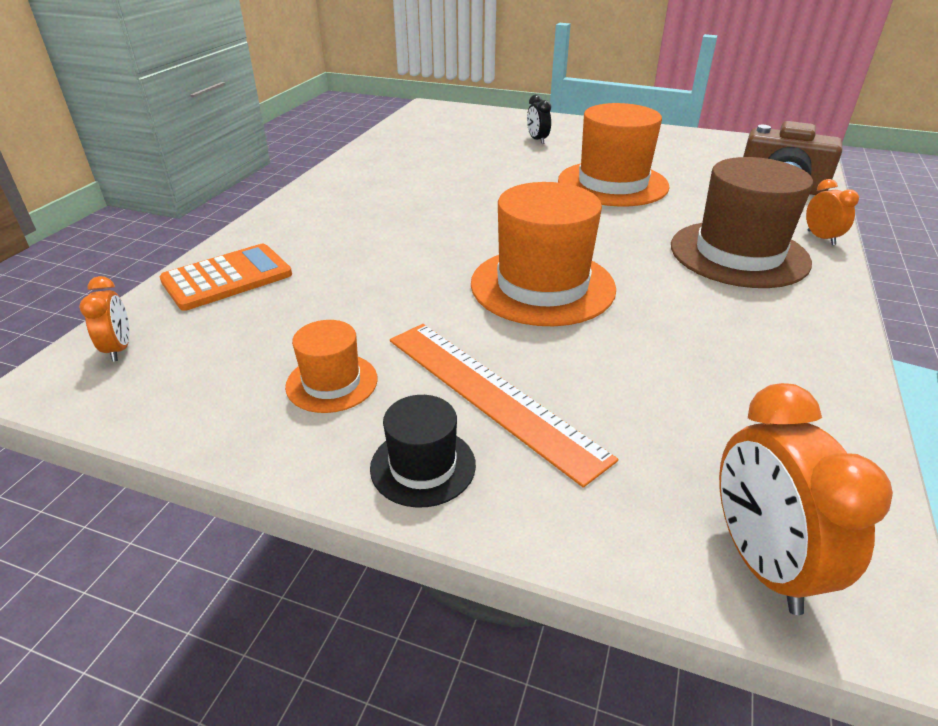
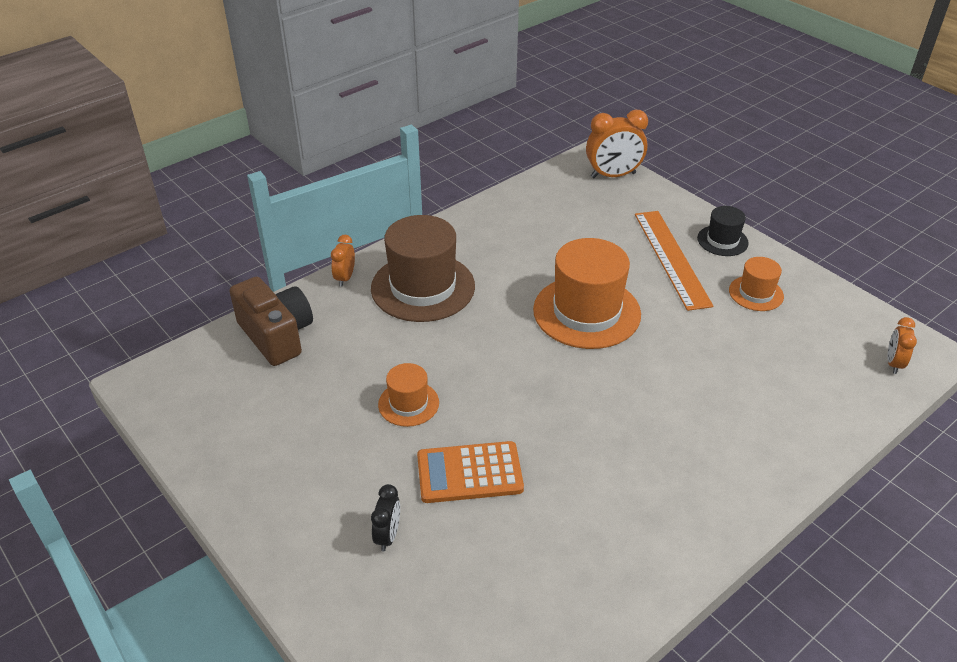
camera: 150 degrees left, 5 degrees up
orange calculator [160,244,292,311] -> orange calculator moved to [417,441,524,503]
orange hat [558,103,670,207] -> orange hat [378,363,439,427], size x0.51
orange clock [719,383,893,615] -> orange clock turned 60 degrees clockwise [586,110,648,178]

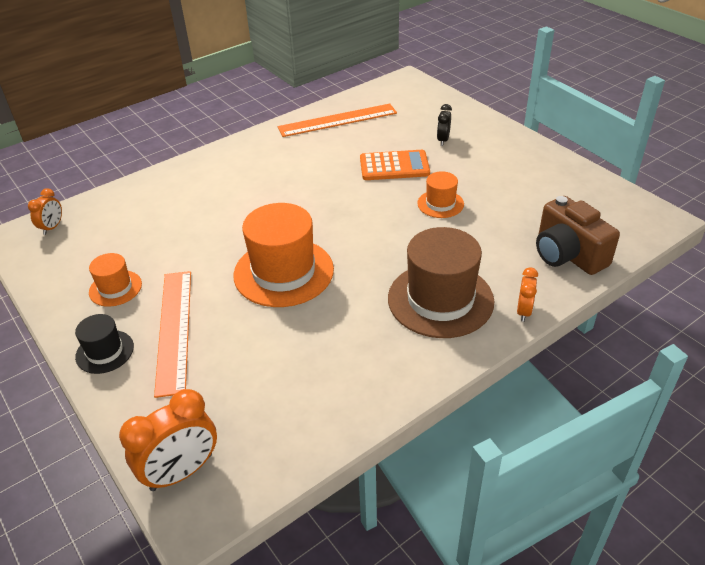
camera: 175 degrees left, 0 degrees up
orange clock [586,110,648,178] -> orange clock turned 150 degrees clockwise [119,389,217,491]
none -> orange ruler [278,104,397,137]

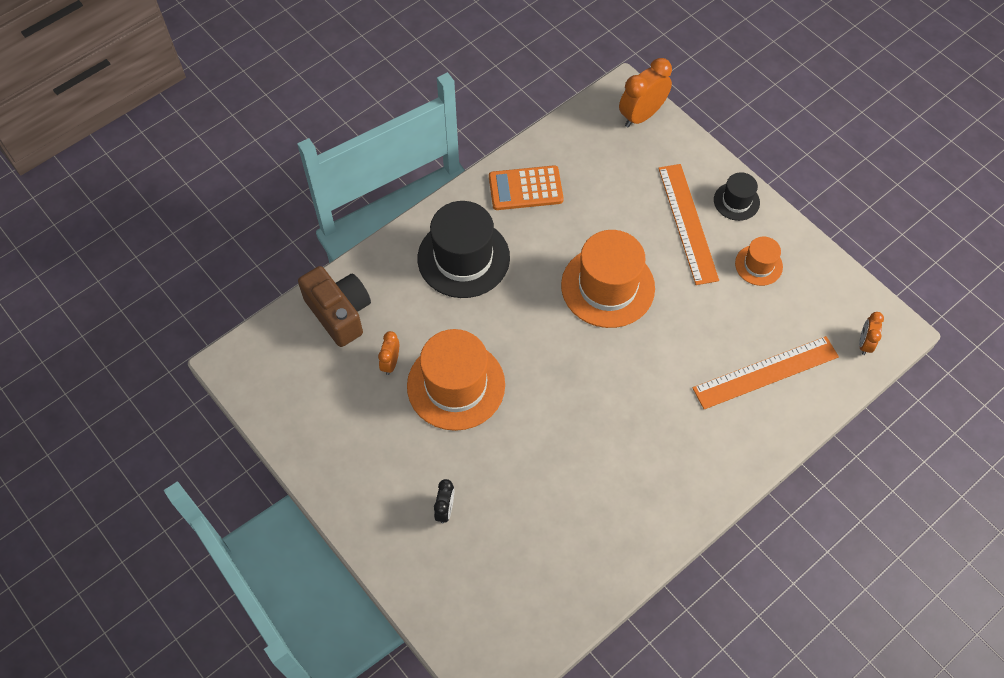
camera: 175 degrees right, 20 degrees up
orange ruler [278,104,397,137] -> orange ruler moved to [693,336,839,409]
orange calculator [360,150,430,180] -> orange calculator moved to [489,165,564,210]
brown hat [388,227,494,338] -> black hat [418,201,510,298]
orange hat [417,171,464,218] -> orange hat [407,329,505,431], size x1.95
orange clock [517,267,538,322] -> orange clock moved to [378,331,399,375]

